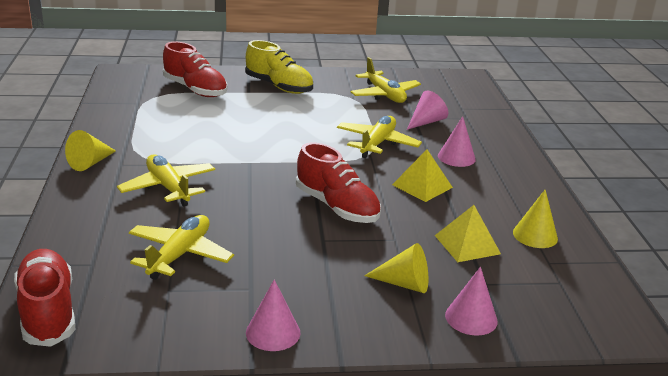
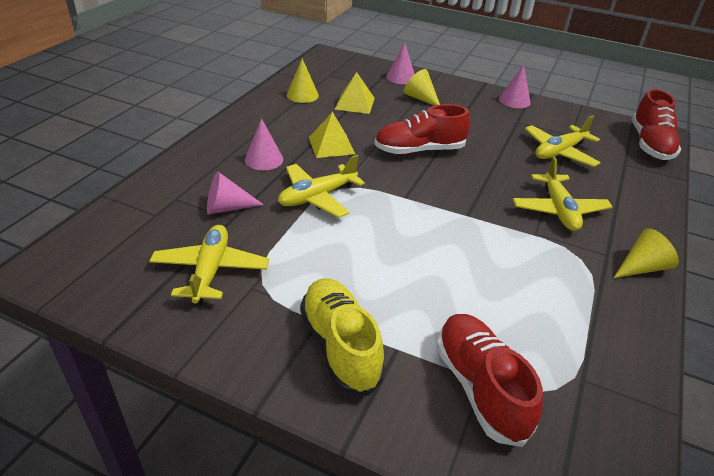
camera: 150 degrees left, 10 degrees up
red shoe [296,143,381,223] -> red shoe turned 90 degrees counterclockwise [374,104,470,154]

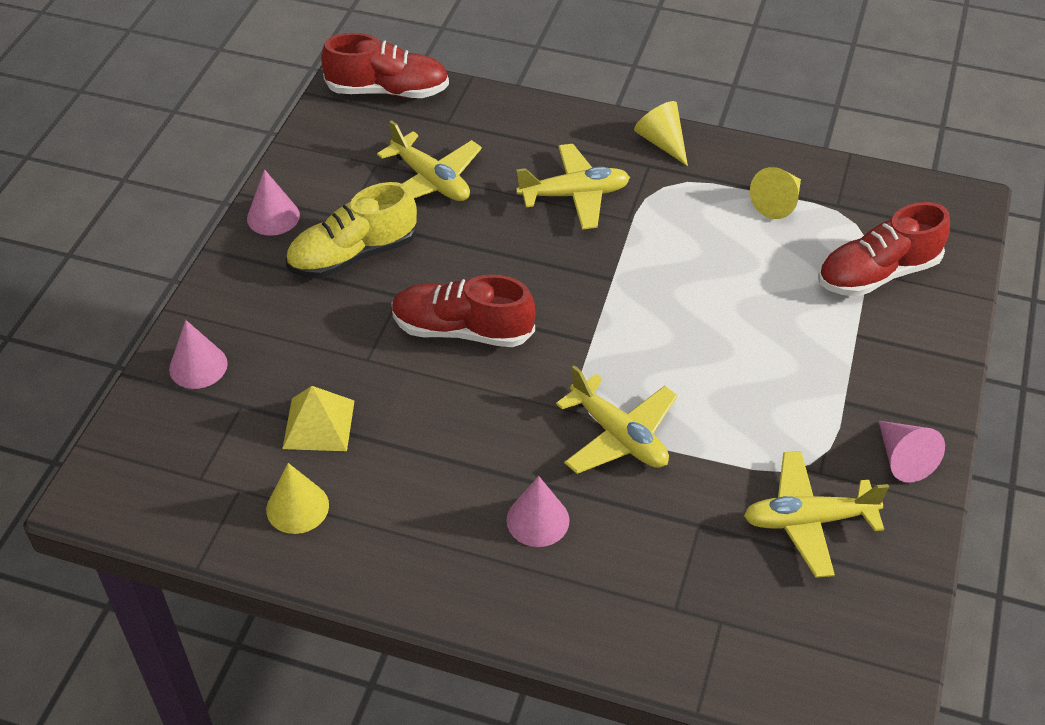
camera: 95 degrees left, 10 degrees up
pink cone [207,172,264,214] -> pink cone moved to [878,421,945,483]
yellow shoe [300,278,385,396] -> yellow shoe moved to [286,182,417,278]
yellow pyramid [309,112,355,158] -> none
red shoe [374,104,470,154] -> red shoe turned 120 degrees clockwise [392,275,536,347]
yellow cone [403,69,440,106] -> yellow cone moved to [750,167,801,219]

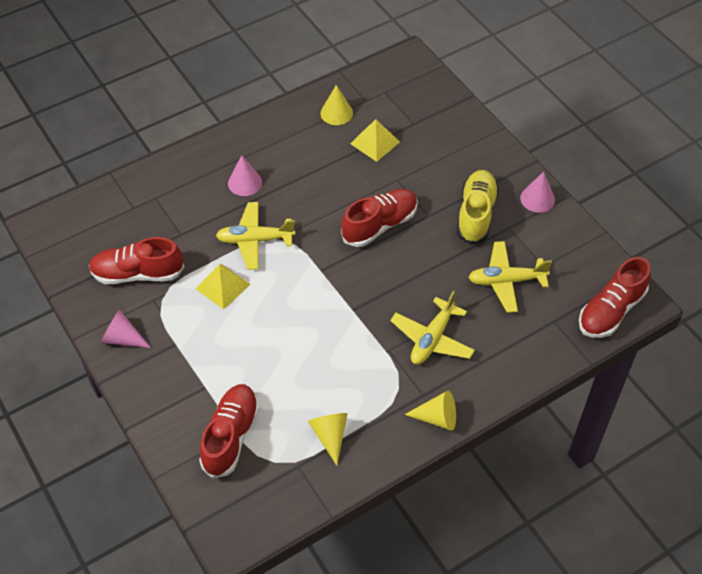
camera: 130 degrees right, 5 degrees up
pink cone [169,320,228,389] -> none
yellow plane [744,451,889,578] -> red shoe [89,237,184,284]
none -> yellow pyramid [195,264,251,309]

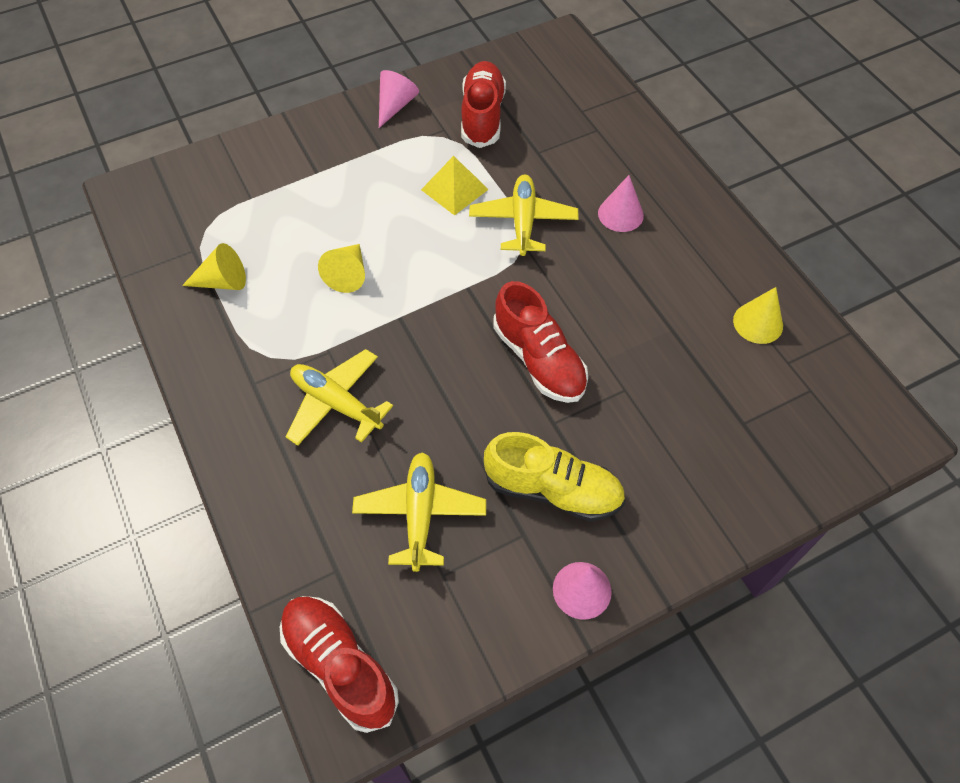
camera: 95 degrees right, 5 degrees up
red shoe [199,384,259,479] -> none
yellow pyramid [350,119,400,162] -> none
yellow cone [404,391,456,431] -> yellow cone moved to [318,244,365,293]

